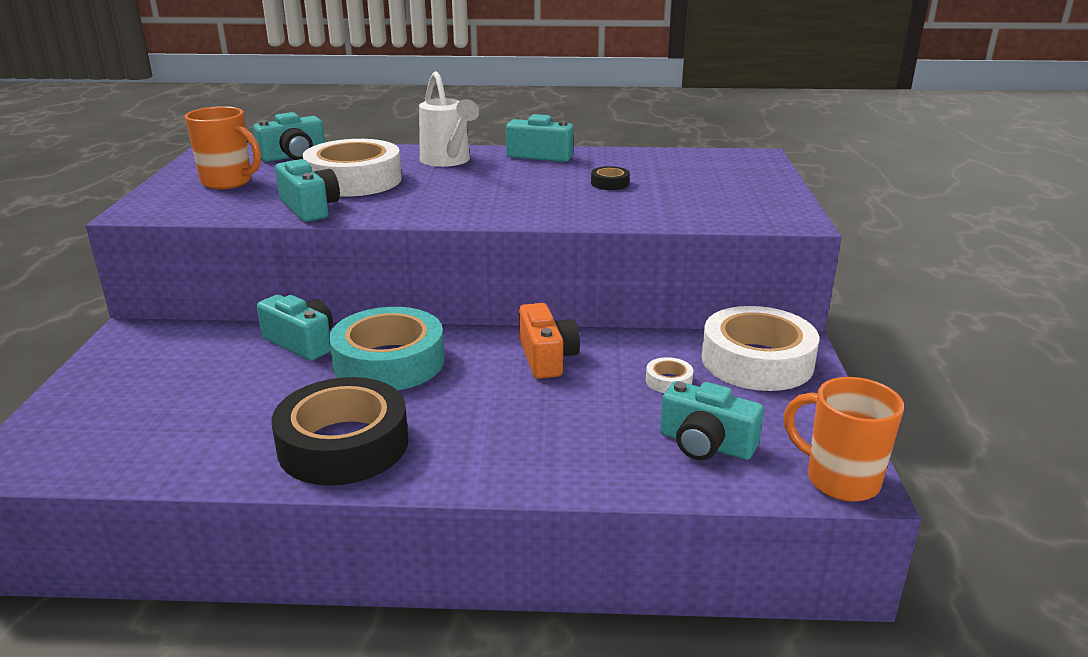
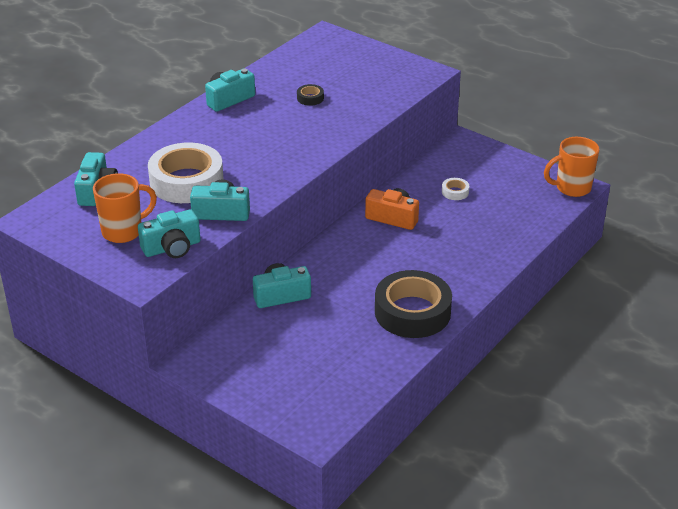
camera: 55 degrees left, 10 degrees up
turquoise tape [329,307,445,391] -> none
white watering can [419,71,479,167] -> none
turquoise camera [660,381,764,460] -> turquoise camera moved to [138,209,201,258]
white tape [702,306,819,391] -> none

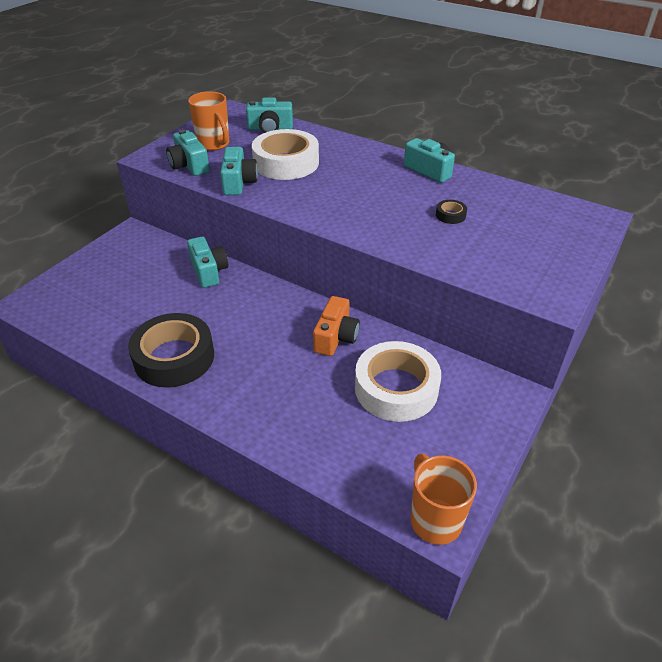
camera: 85 degrees right, 5 degrees up
white tape [442,178,469,200] -> white tape [355,341,441,422], size x2.48

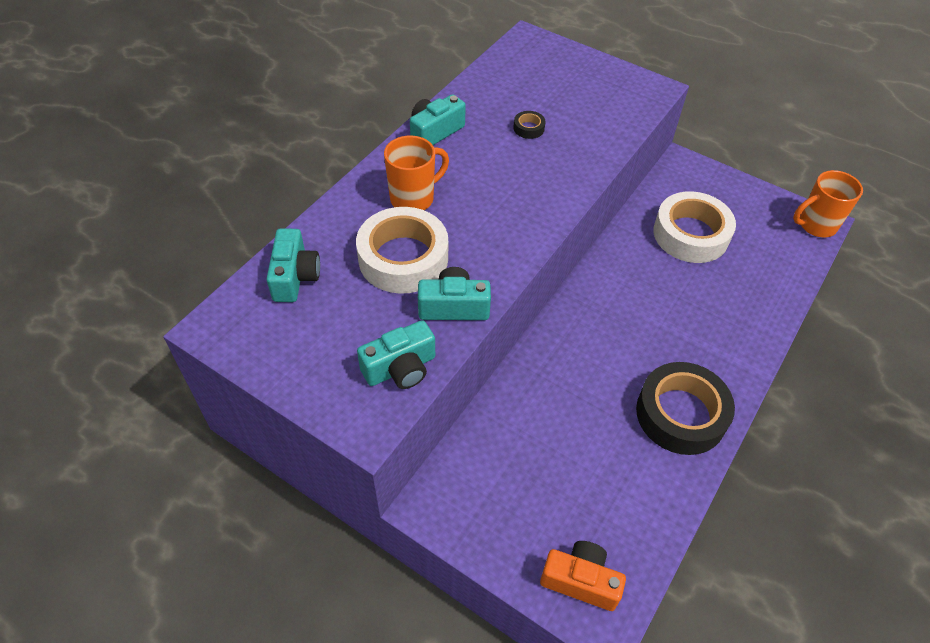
camera: 90 degrees left, 10 degrees up
turquoise camera [187,237,228,288] -> none
orange mug [188,91,229,151] -> orange mug moved to [384,136,449,210]
orange camera [313,296,360,356] -> orange camera moved to [540,541,626,611]

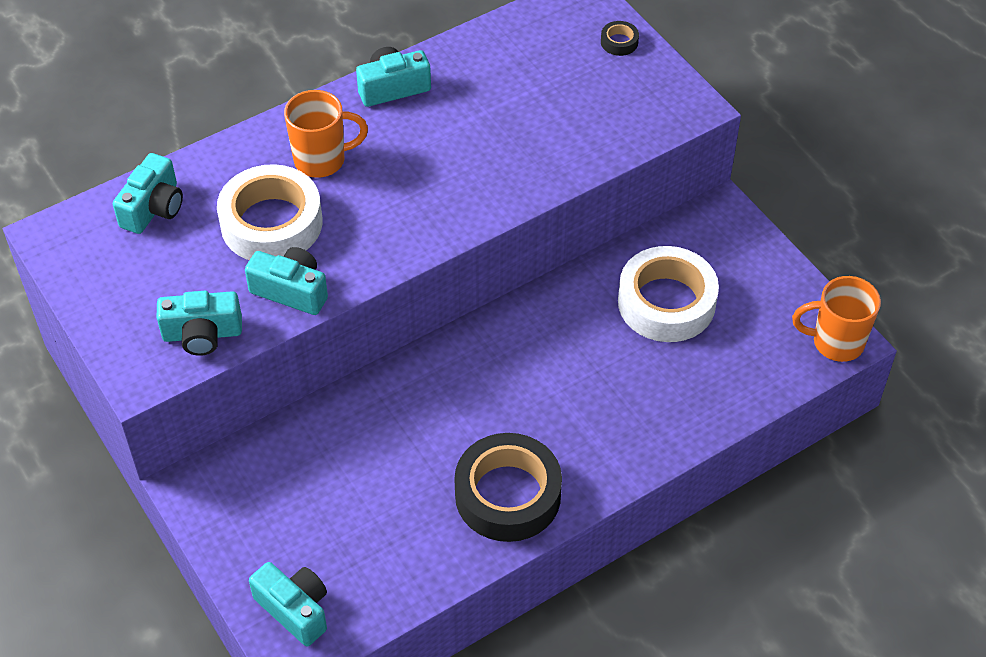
camera: 25 degrees right, 0 degrees up
black tape [513,111,546,139] -> black tape moved to [601,21,639,56]
orange camera [540,541,626,611] -> turquoise camera [249,562,327,646]

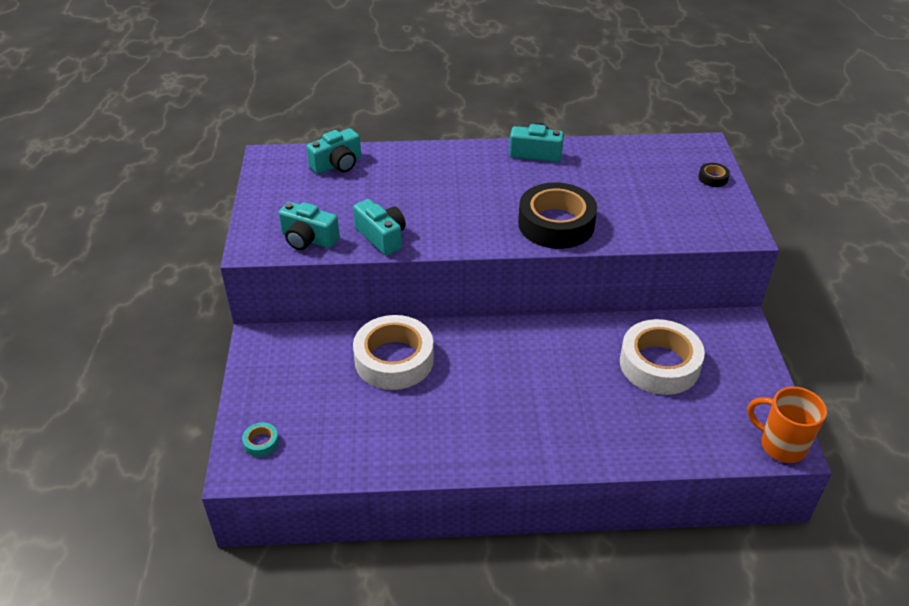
camera: 30 degrees right, 10 degrees down
white tape [217,164,322,260] -> white tape moved to [353,315,434,390]
turquoise camera [249,562,327,646] -> turquoise tape [242,422,279,457]
orange mug [284,90,368,178] -> none
black tape [454,433,562,542] -> black tape moved to [518,182,597,249]

